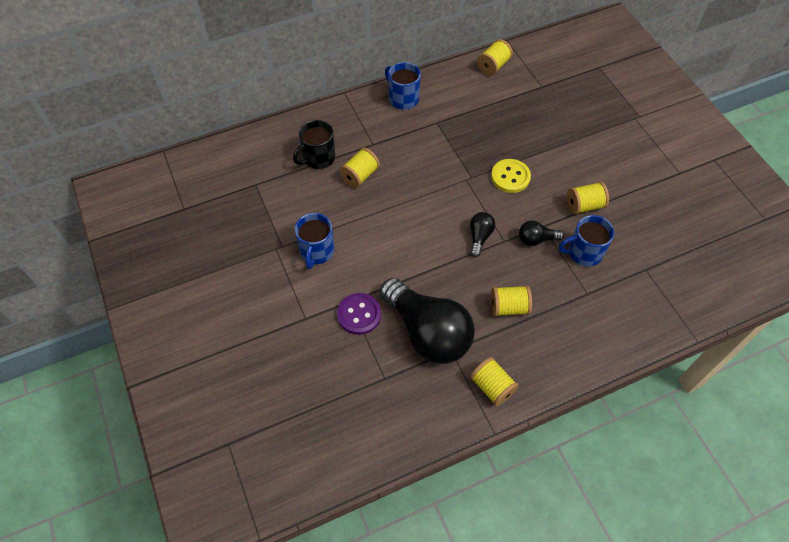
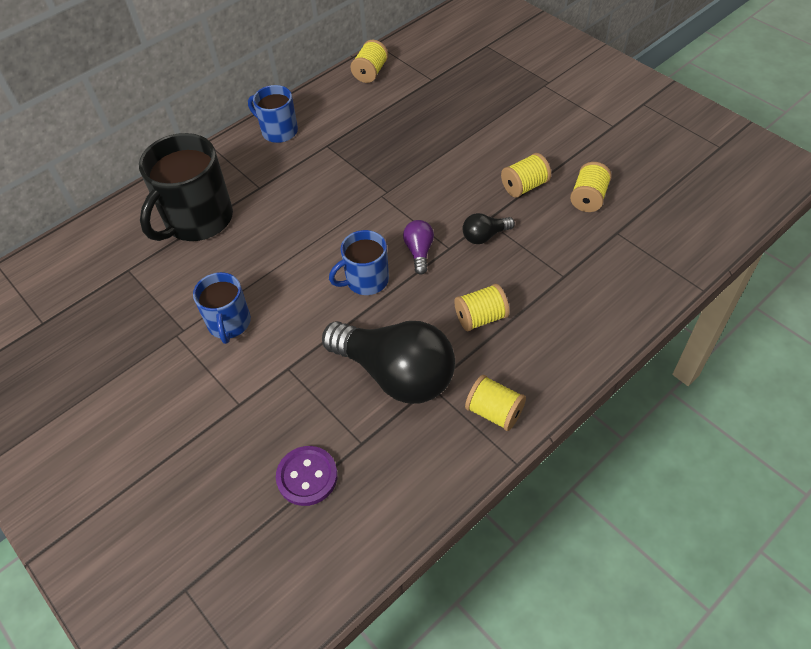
camera: 15 degrees left, 5 degrees down
black mug [293,120,335,169] -> black mug [139,133,233,241], size x1.72
purple button [337,293,381,335] -> purple button moved to [276,446,338,506]
yellow spool [340,148,380,188] -> yellow spool moved to [570,162,612,212]
black light bulb [470,212,495,257] -> purple light bulb [403,220,434,275]
yellow button [491,159,531,193] -> none
blue mug [559,215,614,266] -> blue mug moved to [329,230,389,295]

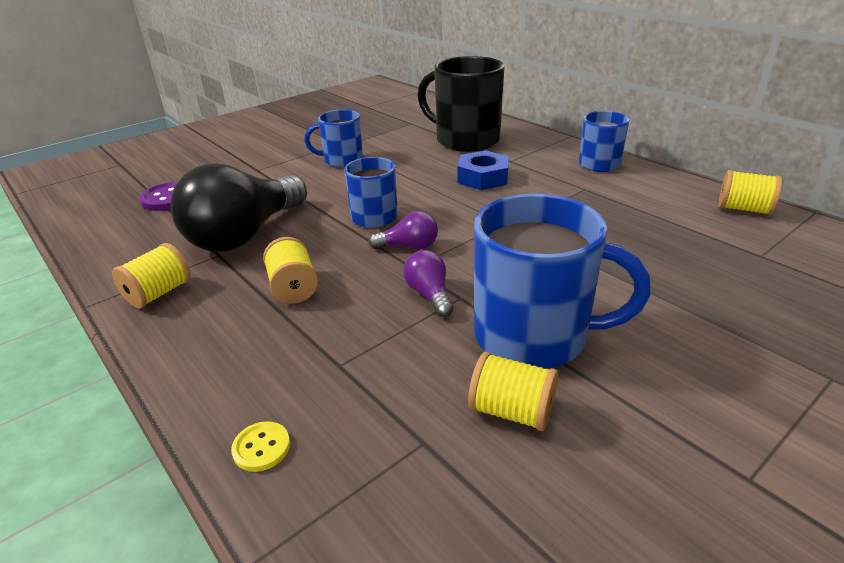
camera: 90 degrees right, 20 degrees down
black light bulb [462,213,515,244] -> purple light bulb [403,250,454,317]
yellow spool [501,153,551,198] -> blue mug [474,194,651,369]
none -> yellow button [231,421,290,472]
none -> blue nut [458,150,509,190]

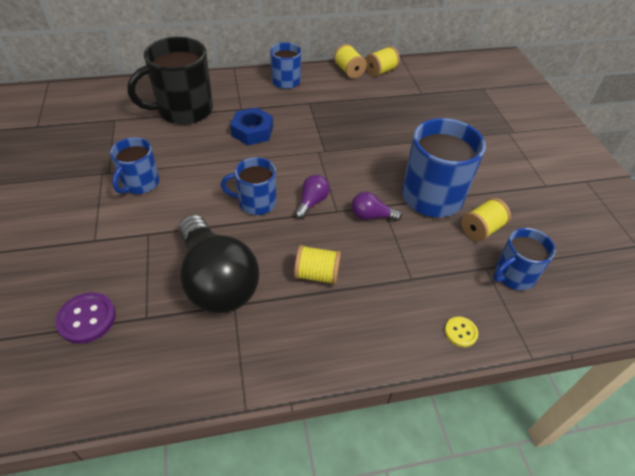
camera: 65 degrees left, 15 degrees up
yellow spool [112,243,191,309] -> yellow spool moved to [334,44,367,78]
none -> blue mug [493,228,556,290]

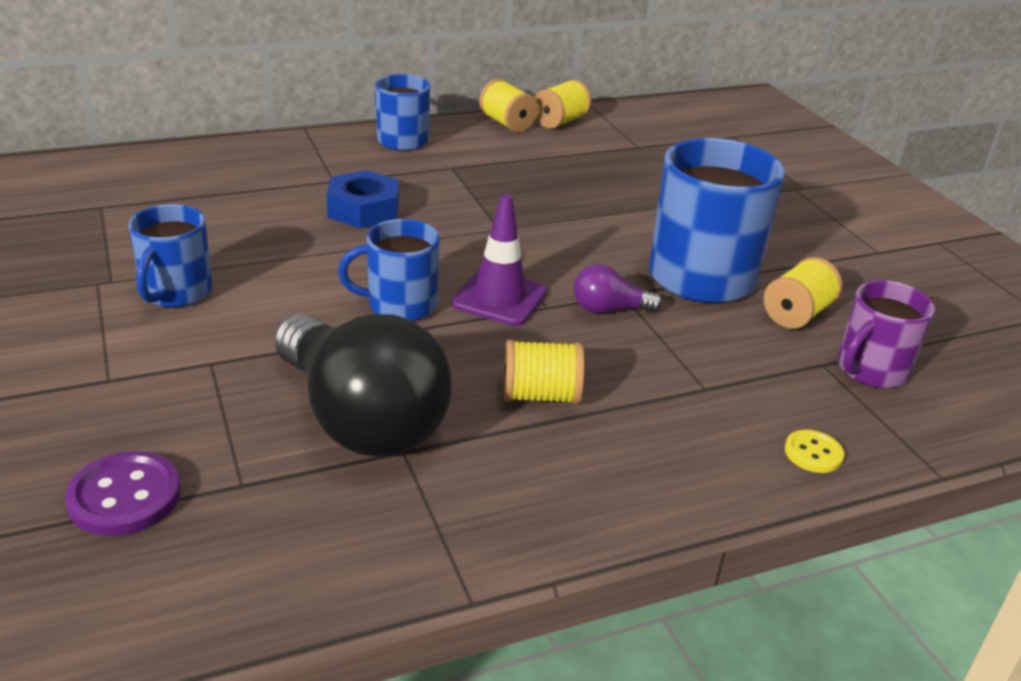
camera: 10 degrees left, 15 degrees down
black mug [127,37,213,125] -> none
purple light bulb [295,175,330,219] -> purple traffic cone [452,194,547,326]
blue mug [493,228,556,290] -> purple mug [838,280,935,388]

